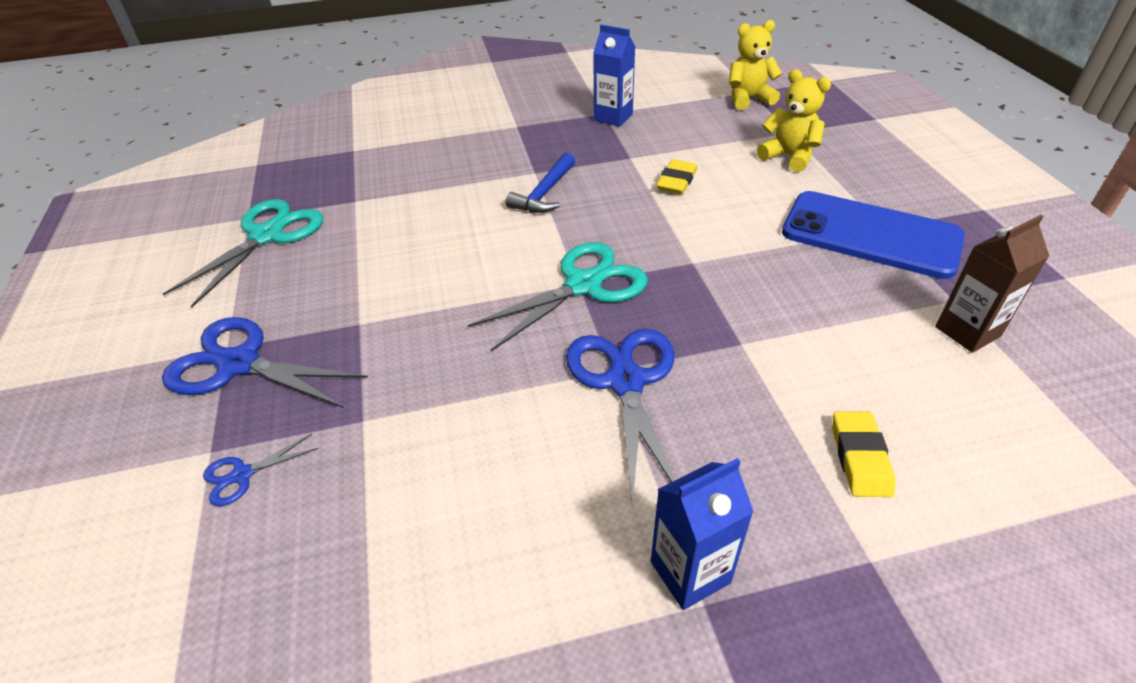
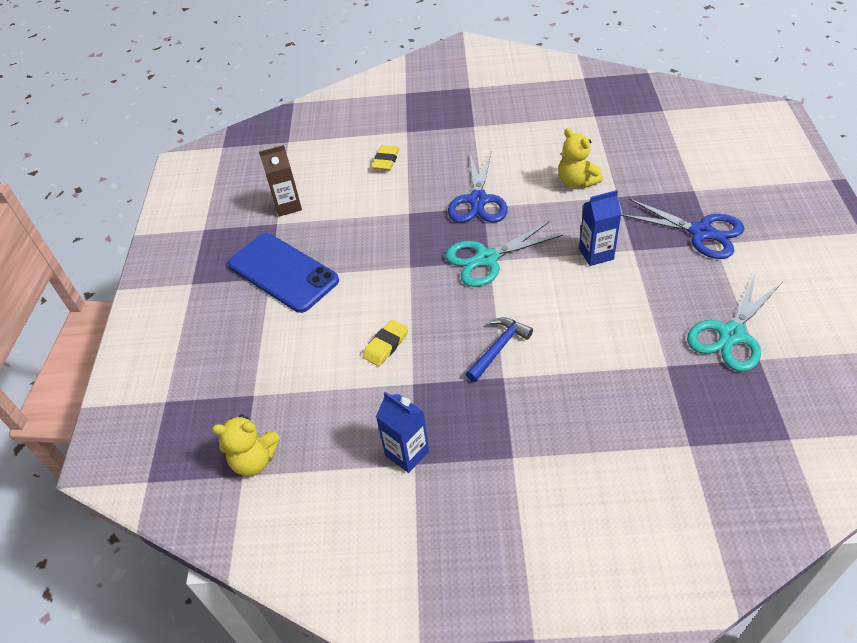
camera: 165 degrees left, 5 degrees up
blue scissors [203,434,318,506] -> none
blue carton [651,458,754,610] -> blue carton moved to [579,190,621,266]
yellow teddy bear [757,69,831,172] -> yellow teddy bear moved to [558,128,603,188]

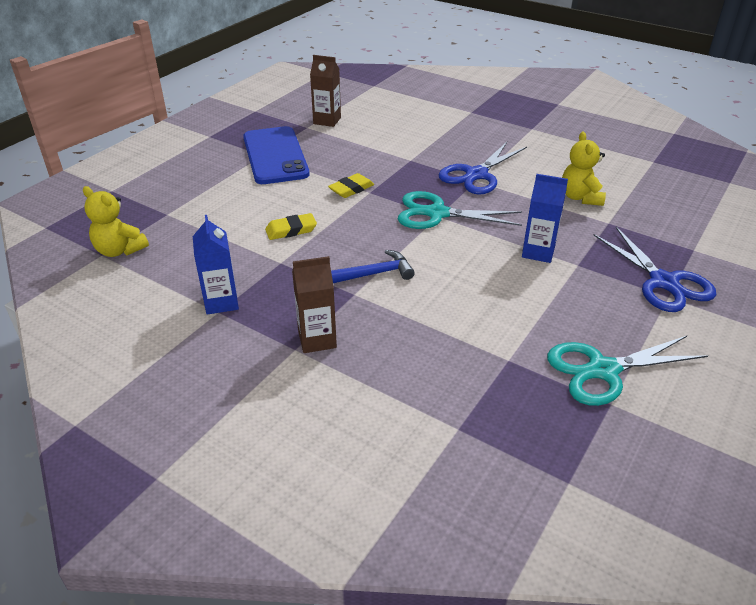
camera: 30 degrees right, 10 degrees down
yellow eraser [372,145,399,171] -> yellow eraser moved to [328,173,374,198]
none -> brown carton [292,256,337,353]

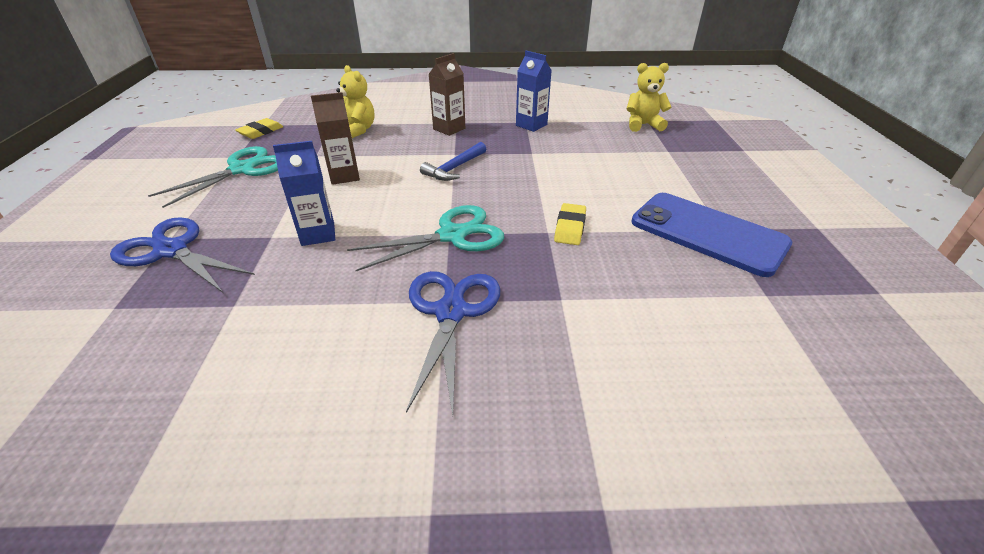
camera: 145 degrees right, 0 degrees up
yellow eraser [265,213,317,240] -> yellow eraser moved to [235,118,283,139]
brown carton [310,55,341,127] -> brown carton moved to [311,92,360,185]
yellow teddy bear [562,132,606,206] -> yellow teddy bear moved to [336,65,374,138]

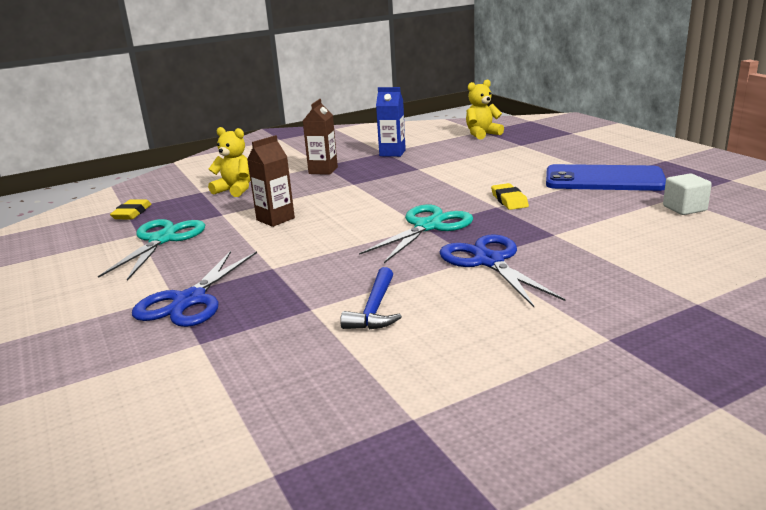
camera: 25 degrees left, 15 degrees down
blue scissors [110,217,255,293] -> blue scissors turned 75 degrees counterclockwise [132,251,257,327]
blue carton [273,141,335,246] -> none
blue hammer [420,142,486,181] -> blue hammer moved to [340,267,402,330]
none -> white cube [663,174,712,215]

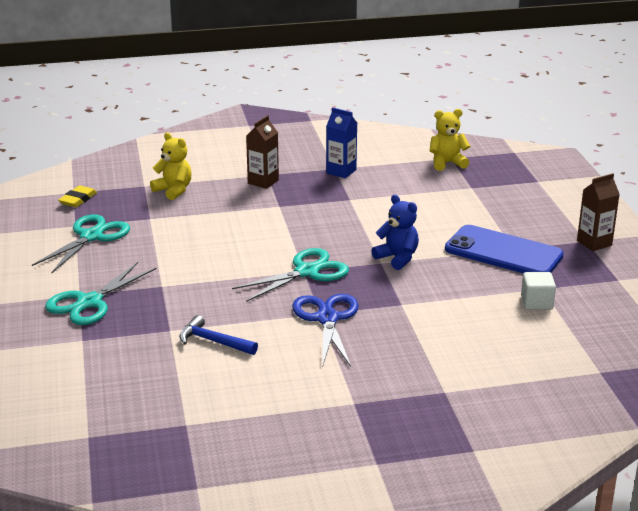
camera: 15 degrees right, 5 degrees up
blue scissors [132,251,257,327] -> turquoise scissors [45,262,156,325]
brown carton [247,135,295,227] -> brown carton moved to [577,173,620,251]
blue hammer [340,267,402,330] -> blue hammer turned 90 degrees clockwise [179,315,258,355]
yellow eraser [491,183,529,210] -> blue teddy bear [371,195,419,270]

